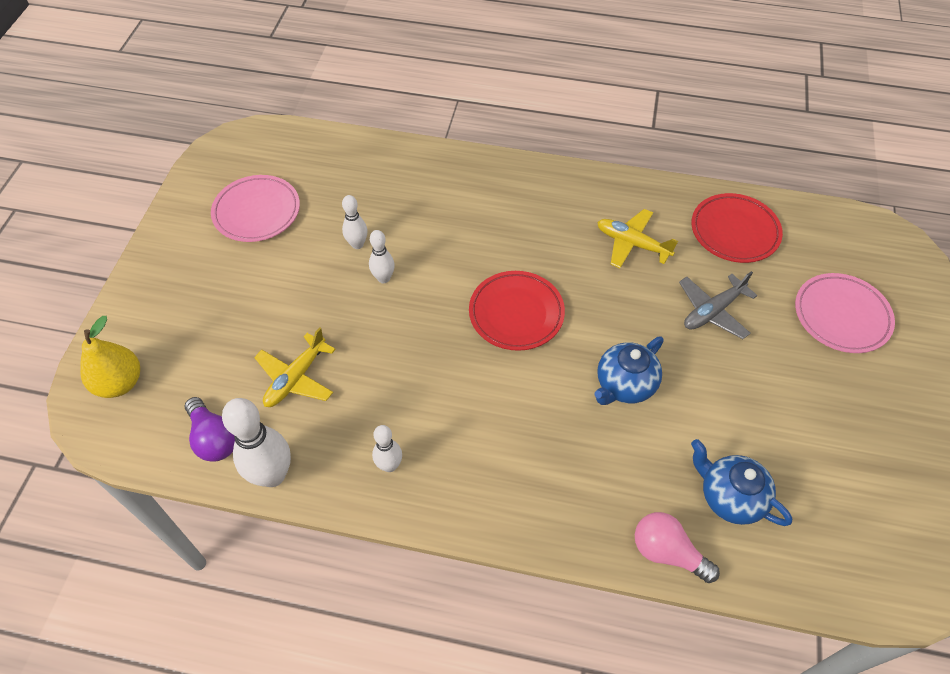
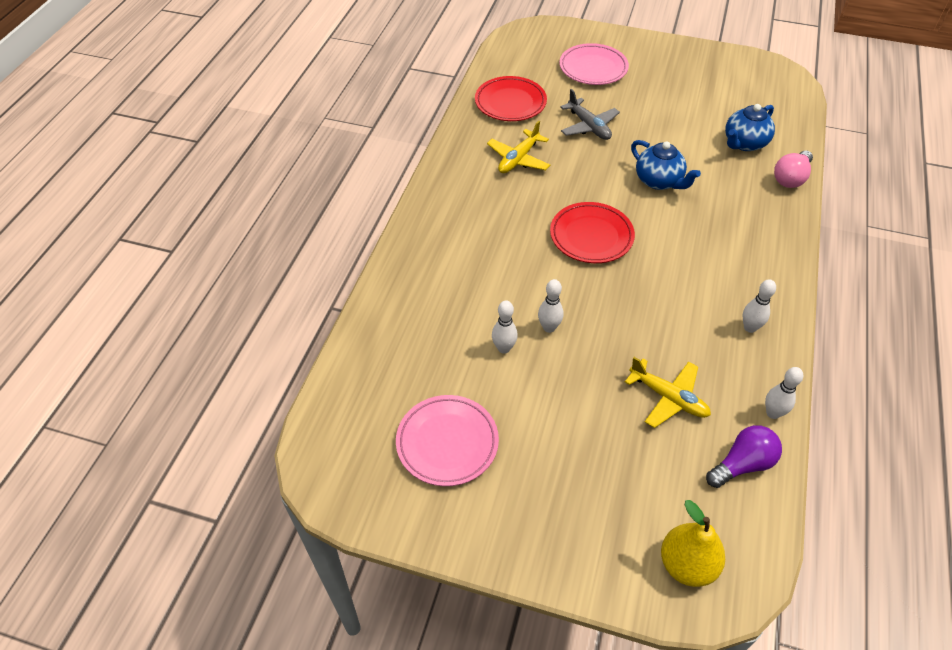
camera: 85 degrees left, 5 degrees down
white bowling pin [222,398,291,487] -> white bowling pin [765,367,803,419], size x0.56

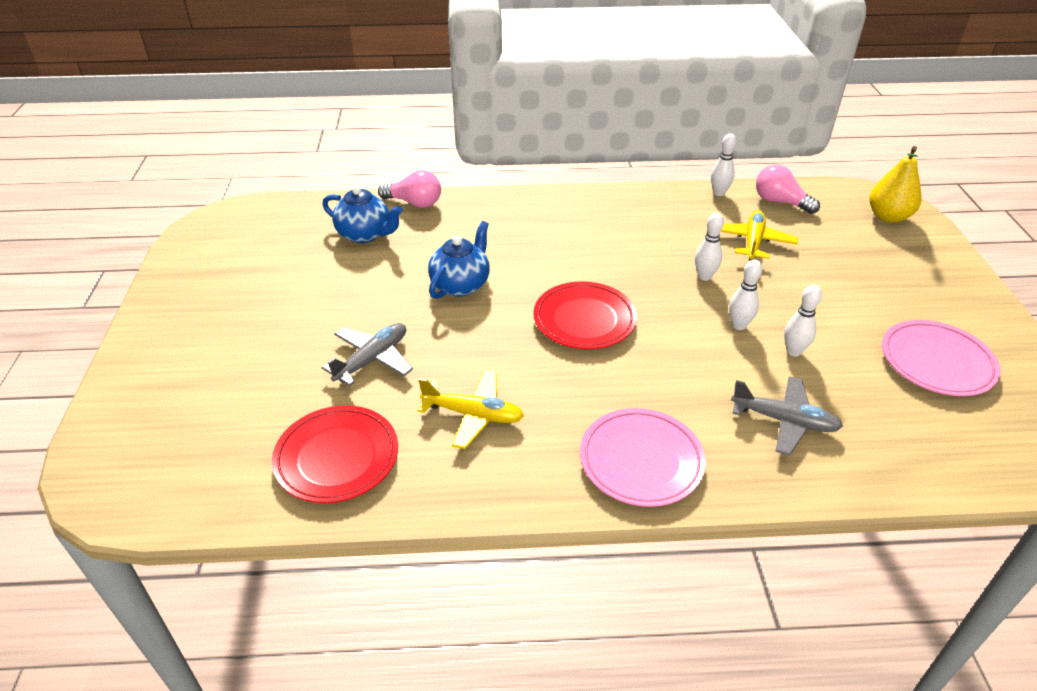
camera: 110 degrees left, 10 degrees down
pink plate [559,43,629,85] -> pink plate moved to [580,408,706,507]
purple light bulb [706,425,782,488] -> pink light bulb [756,164,820,214]
white bowling pin [743,279,776,333] -> white bowling pin moved to [695,213,724,281]
none -> grey plane [731,376,843,455]

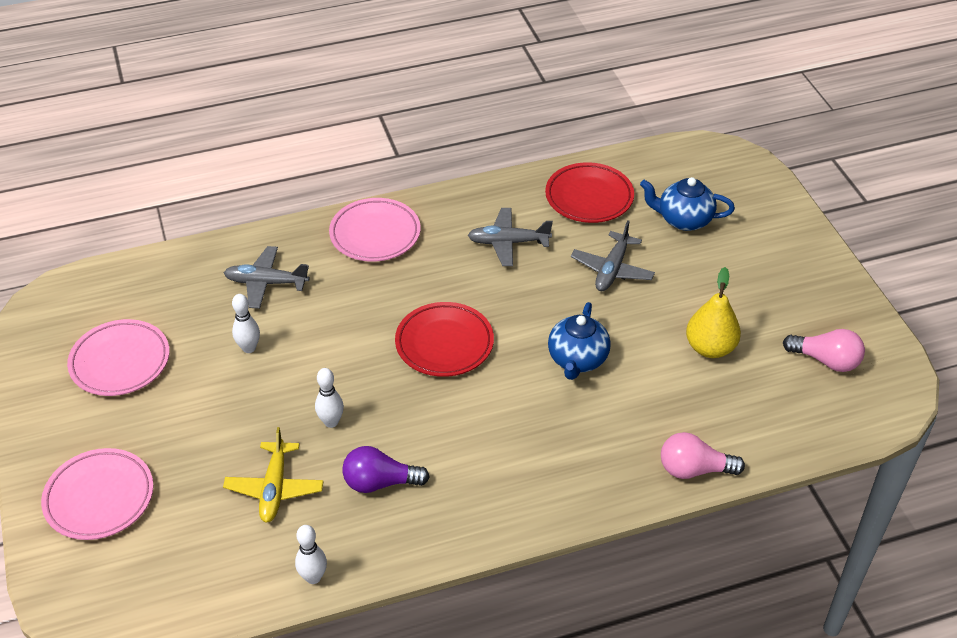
camera: 165 degrees right, 5 degrees up
blue teapot [322,186,402,243] -> blue teapot moved to [640,177,735,231]
yellow plane [417,370,524,449] -> grey plane [468,208,553,266]
white bowling pin [729,260,762,330] -> none
pink light bulb [756,164,820,214] -> pink light bulb moved to [783,329,865,372]
yellow pear [869,146,922,223] -> yellow pear moved to [686,267,741,358]
none -> pink plate [41,448,154,540]
none -> purple light bulb [342,446,430,493]

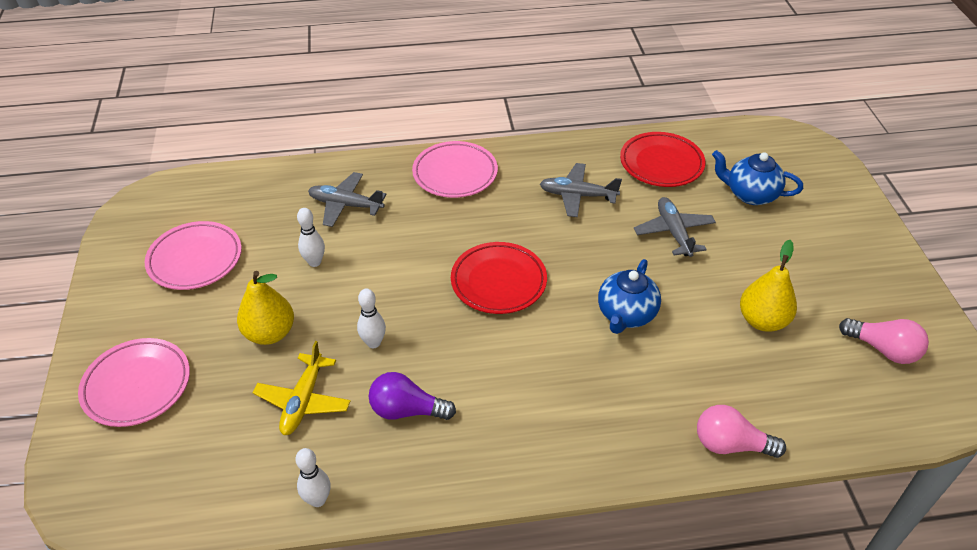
camera: 10 degrees right, 0 degrees up
grey plane [571,220,655,291] -> grey plane turned 135 degrees clockwise [634,197,716,257]
none -> yellow pear [237,271,294,345]

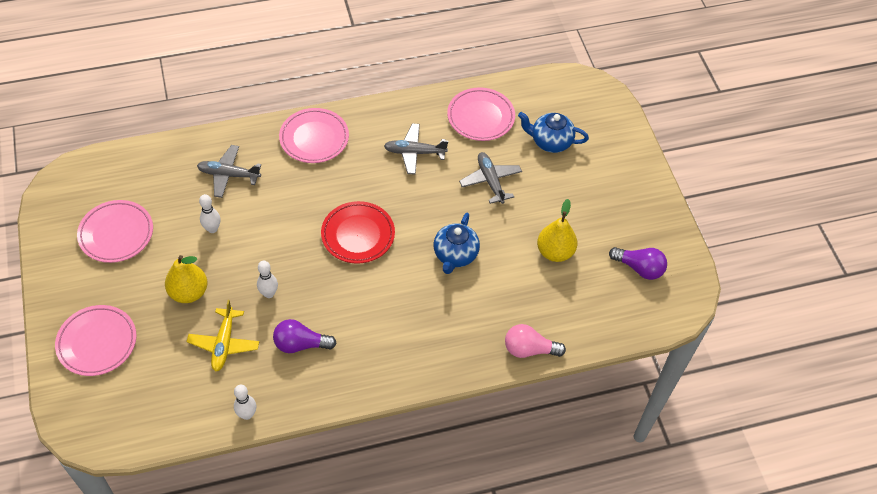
camera: 10 degrees left, 10 degrees up
red plate [620,132,706,187] -> pink plate [447,88,515,141]
pink light bulb [839,318,929,364] -> purple light bulb [609,247,667,280]

